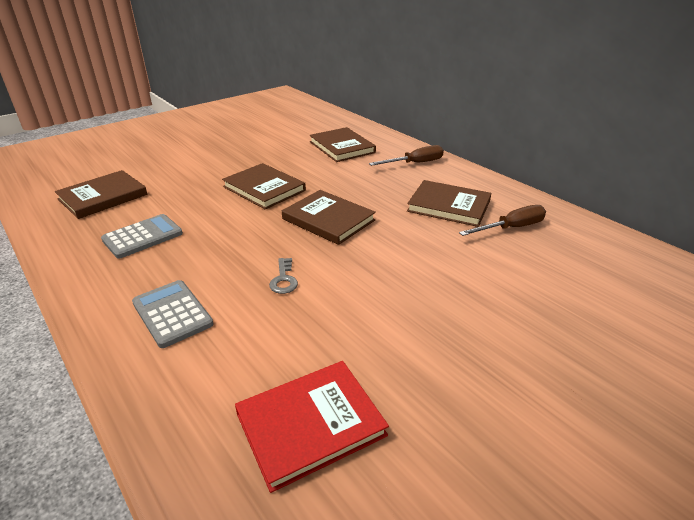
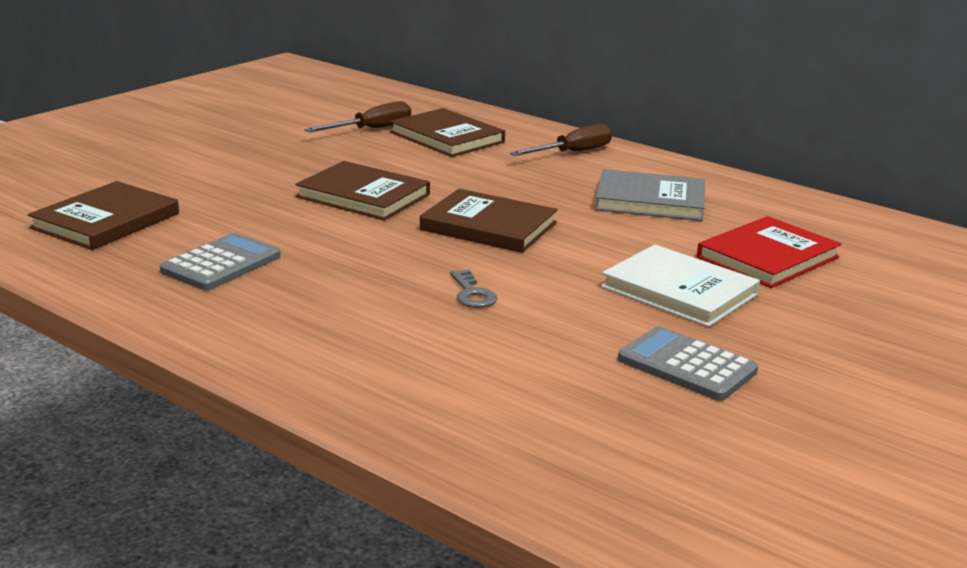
camera: 15 degrees left, 10 degrees down
grey calculator [132,280,214,348] -> grey calculator moved to [618,326,758,401]
red book [235,361,389,493] -> red book moved to [697,216,842,288]
brown book [407,180,491,227] -> grey book [595,169,705,221]
brown screwdriver [459,205,546,236] -> brown screwdriver moved to [304,101,411,132]
none -> white book [601,245,760,327]

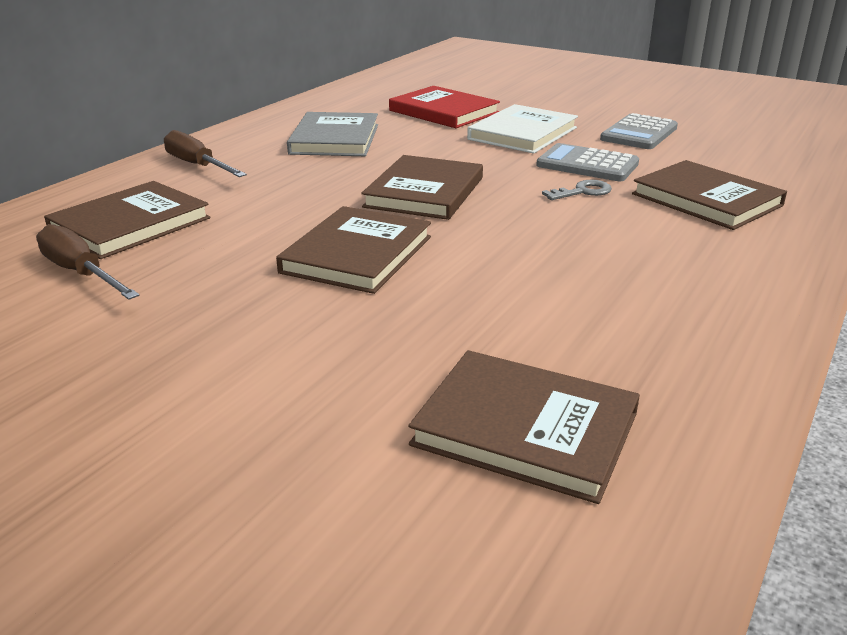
camera: 95 degrees left, 5 degrees up
grey calculator [160,233,281,290] -> grey calculator moved to [536,143,639,181]
none -> brown book [632,160,787,230]

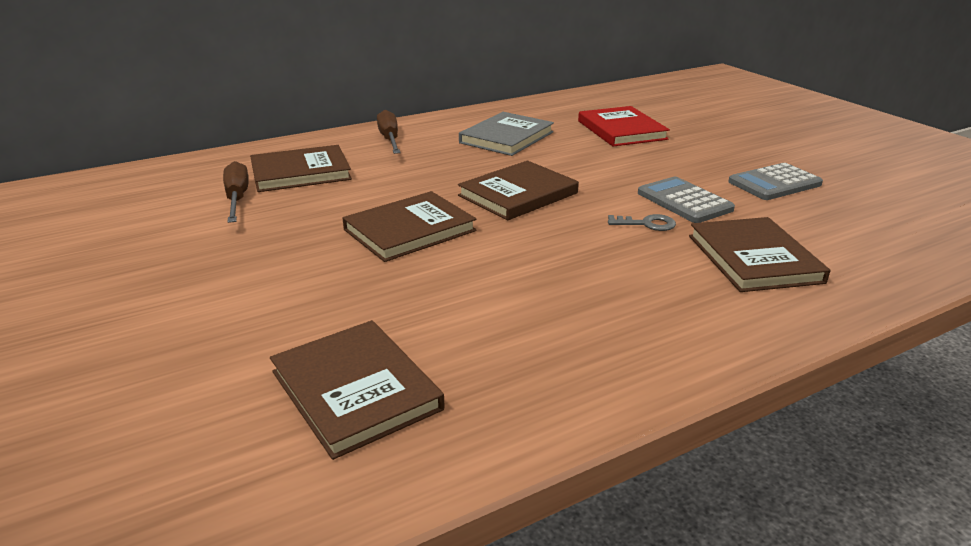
camera: 30 degrees right, 0 degrees up
white book [467,104,578,154] -> none

